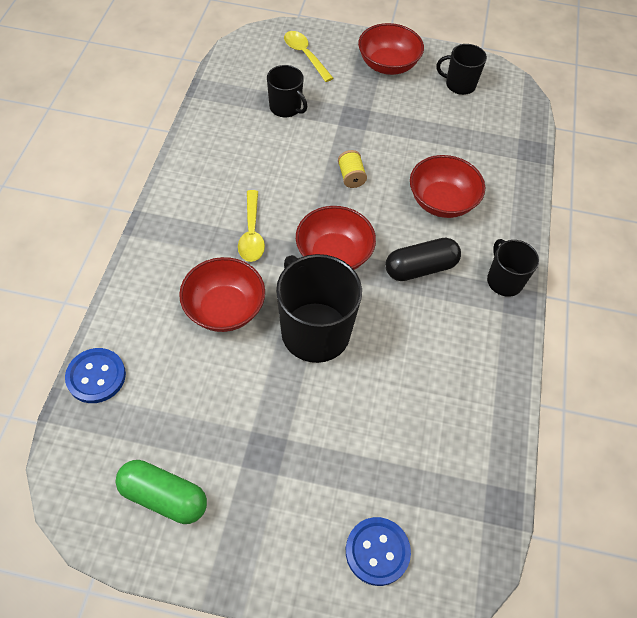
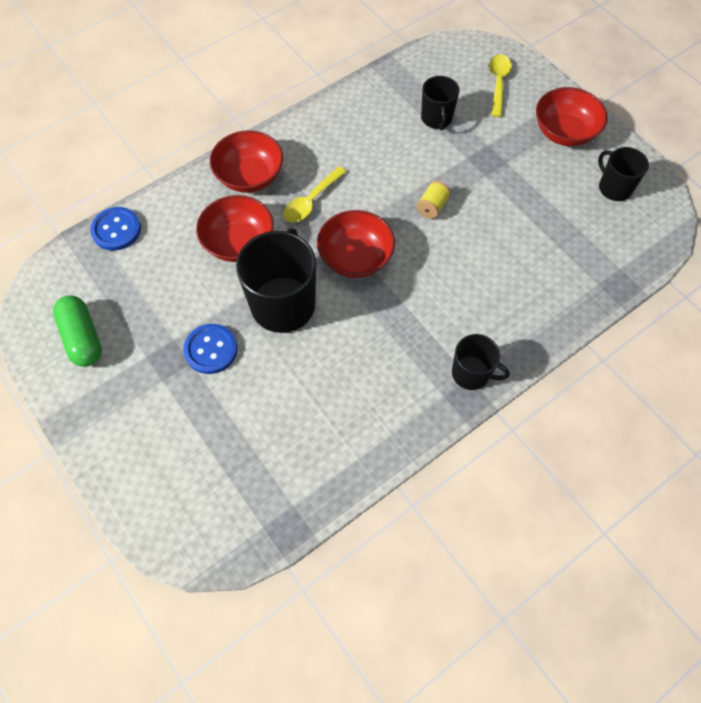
camera: 45 degrees right, 5 degrees up
blue button [346,517,411,586] -> blue button moved to [183,324,238,374]
black capsule [385,238,461,281] -> none
red bowl [410,155,485,218] -> red bowl moved to [210,130,283,193]
black mug [487,239,539,297] -> black mug turned 90 degrees clockwise [452,334,510,390]

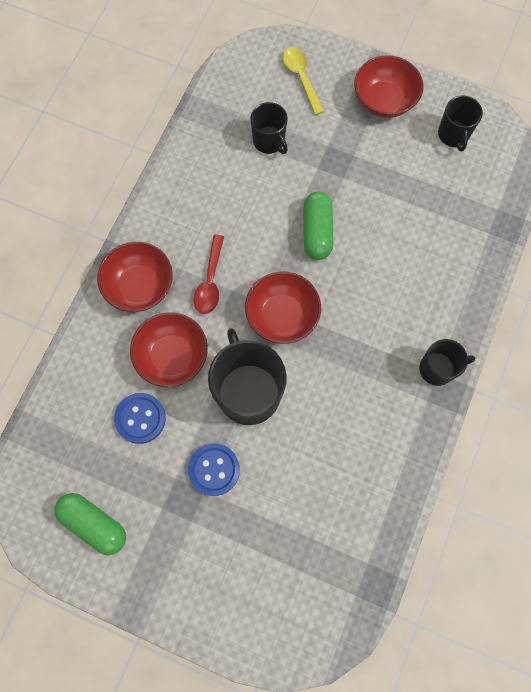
camera: 30 degrees left, 10 degrees up
blue button [90,207,141,251] -> blue button moved to [114,393,166,444]
yellow spoon [283,166,347,223] -> red spoon [194,235,224,314]
yellow spool [417,181,451,219] -> green capsule [303,191,333,260]
black mug [598,147,649,201] -> black mug turned 120 degrees counterclockwise [438,96,483,151]

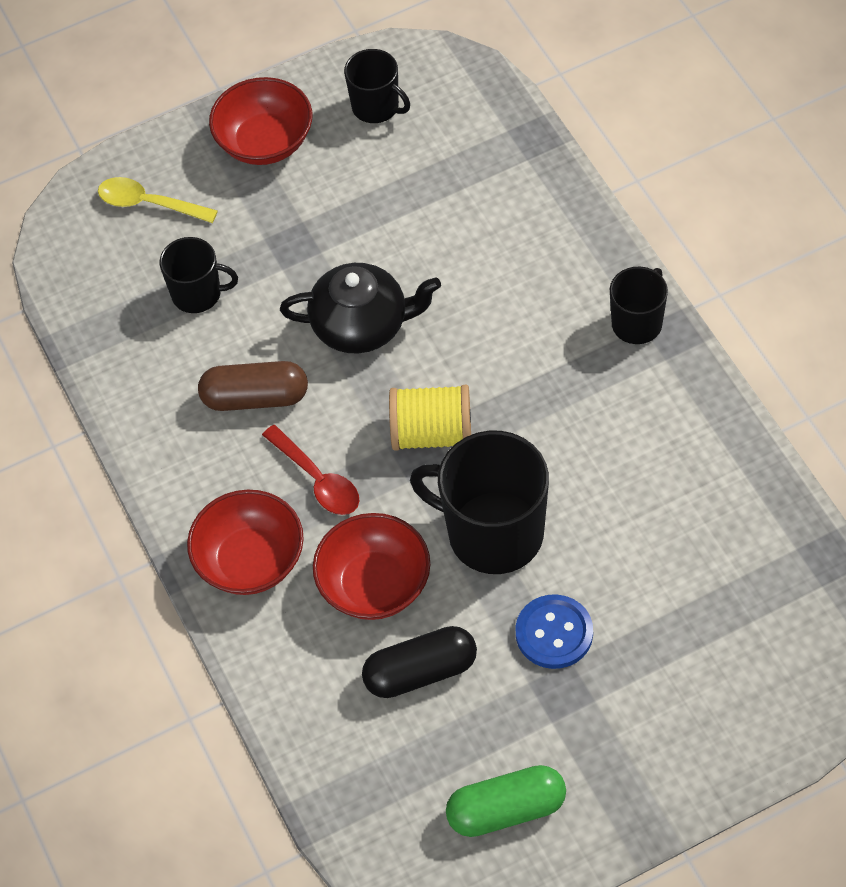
camera: 45 degrees left, 15 degrees down
blue button [114,393,166,444] -> black capsule [362,626,477,698]
red bowl [245,272,321,344] -> yellow spool [389,385,471,451]
green capsule [303,191,333,260] -> black teapot [280,263,441,353]
none -> brown capsule [198,361,308,411]

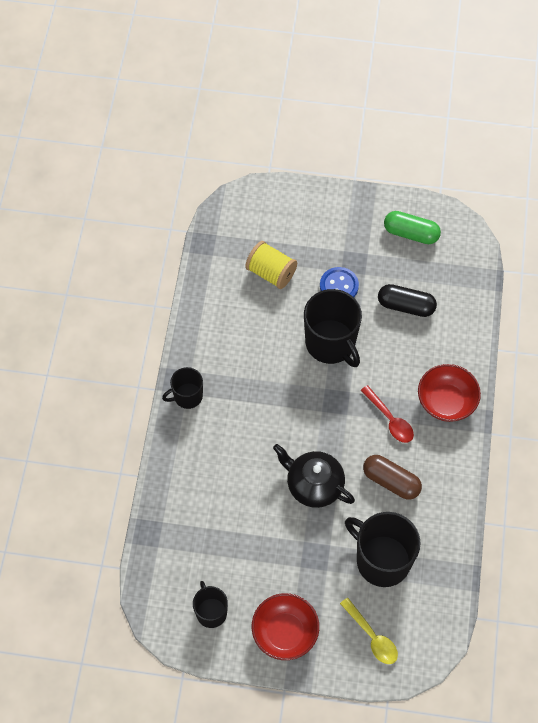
camera: 150 degrees left, 5 degrees up
black mug [160,237,238,313] -> black mug [345,512,421,587], size x1.78
red spoon [262,425,359,515] -> red spoon turned 150 degrees clockwise [360,385,414,443]
red bowl [313,513,430,620] -> none
yellow spool [389,385,471,451] -> yellow spool moved to [245,241,297,289]

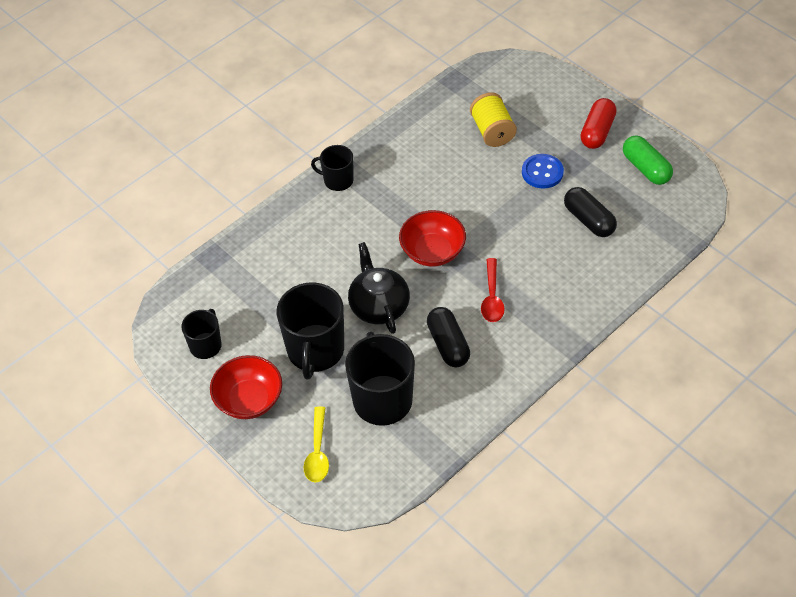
camera: 40 degrees right, 10 degrees down
black mug [304,289,362,367] -> black mug moved to [276,282,344,379]
brown capsule [363,455,422,500] -> black capsule [427,307,470,367]
red bowl [418,364,481,422] -> red bowl moved to [399,210,466,267]
none -> red capsule [580,98,617,149]

